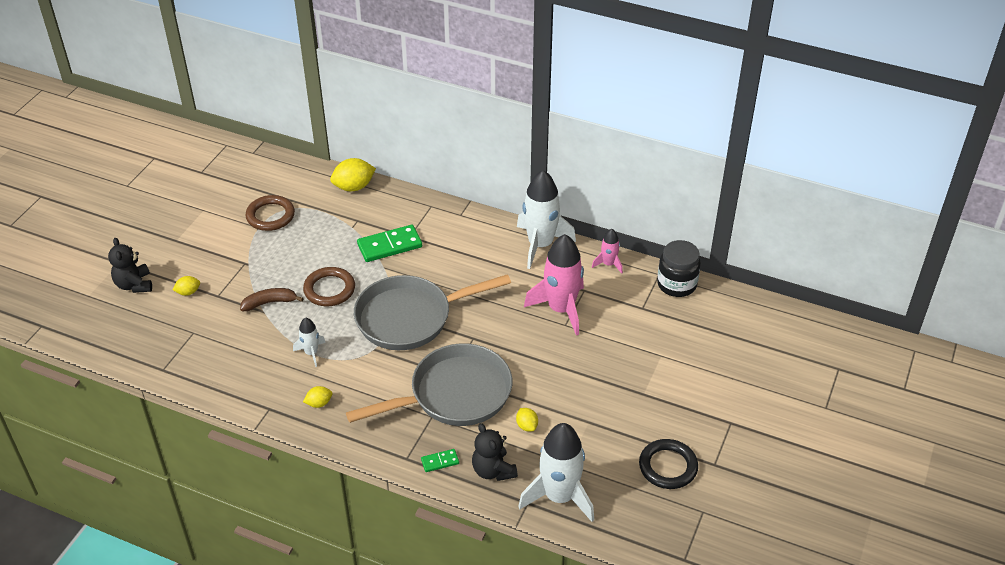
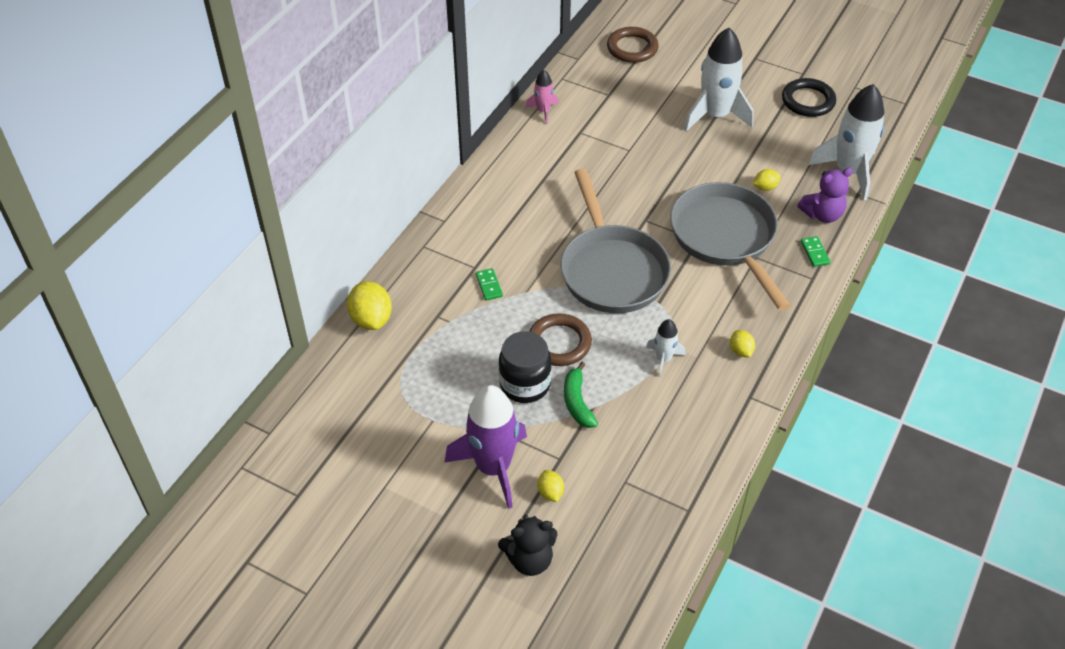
camera: 85 degrees left, 5 degrees up
brown banana [240,288,303,311] -> green banana [564,362,598,428]
brown ring [246,195,295,231] -> brown ring moved to [607,27,659,63]
green domino [357,225,422,262] -> green domino [476,268,503,301], size x0.50
black teddy bear [472,423,518,481] -> purple teddy bear [798,168,853,223]
white rocket [517,170,576,269] -> white rocket moved to [684,28,753,131]
pink rocket [524,234,584,336] -> none
black jar [657,240,701,297] -> black jar moved to [499,331,552,403]
none -> purple rocket [445,385,527,509]

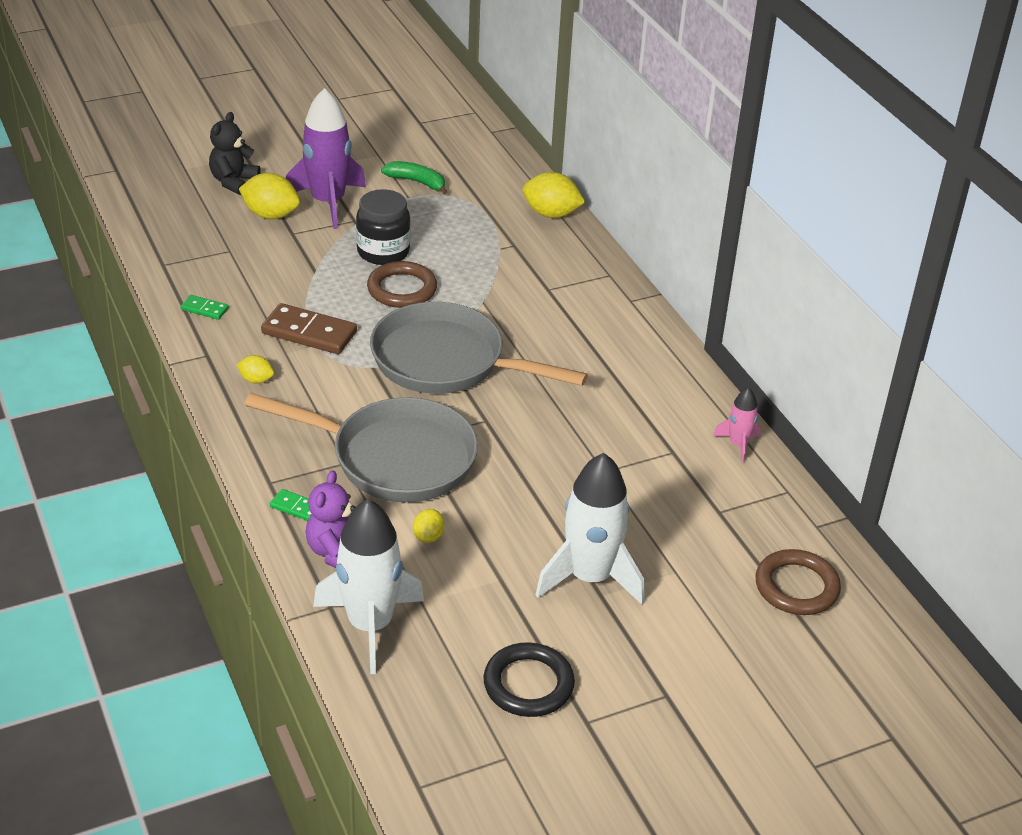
camera: 125 degrees right, 10 degrees down
green domino [476,268,503,301] -> green domino moved to [181,295,229,320]
yellow lemon [538,470,564,502] -> yellow lemon [239,173,300,219], size x1.84
green banana [564,362,598,428] -> green banana moved to [381,161,447,194]
white rocket [646,319,686,377] -> brown domino [261,303,357,354]

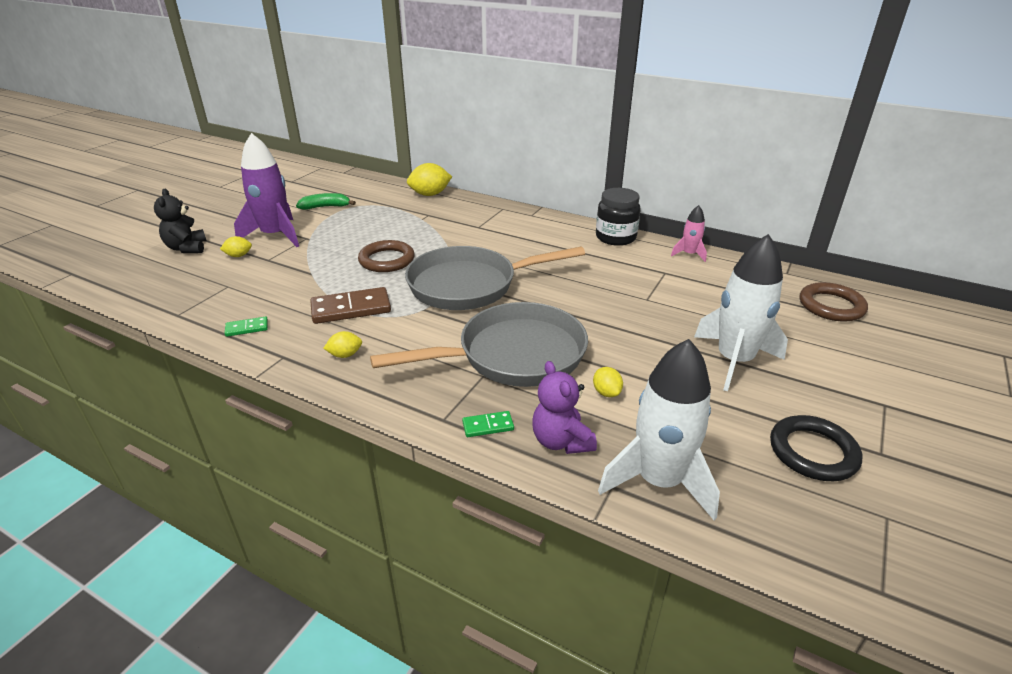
camera: 35 degrees left, 5 degrees down
yellow lemon [239,173,300,219] -> yellow lemon [220,236,252,257], size x0.54
black jar [356,189,410,265] -> black jar moved to [596,188,641,246]

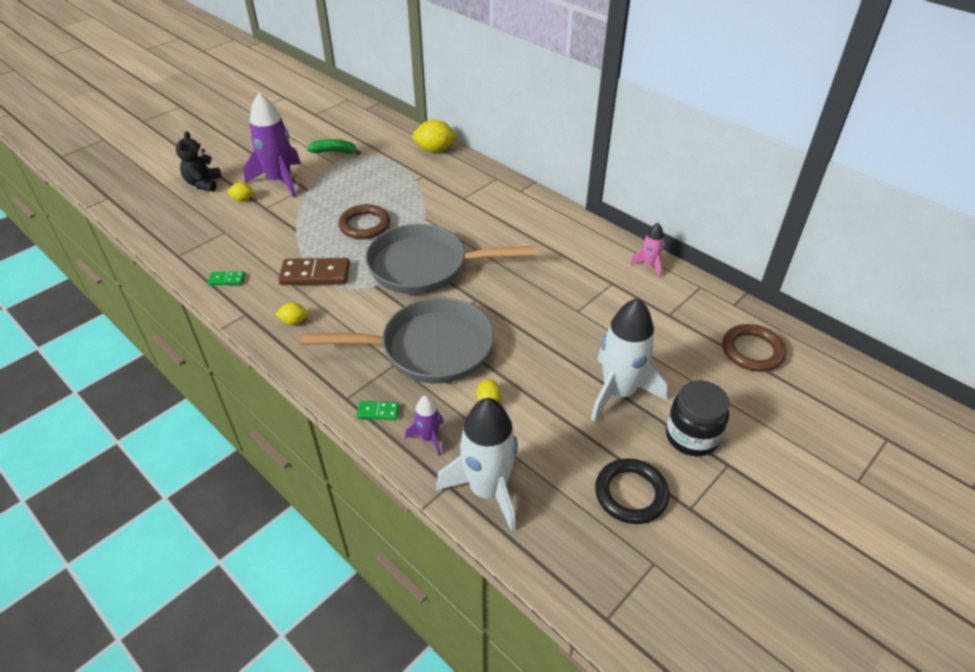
camera: 15 degrees right, 10 degrees up
purple teddy bear [532,361,597,454] -> purple rocket [405,396,443,456]
black jar [596,188,641,246] -> black jar moved to [666,380,730,456]

